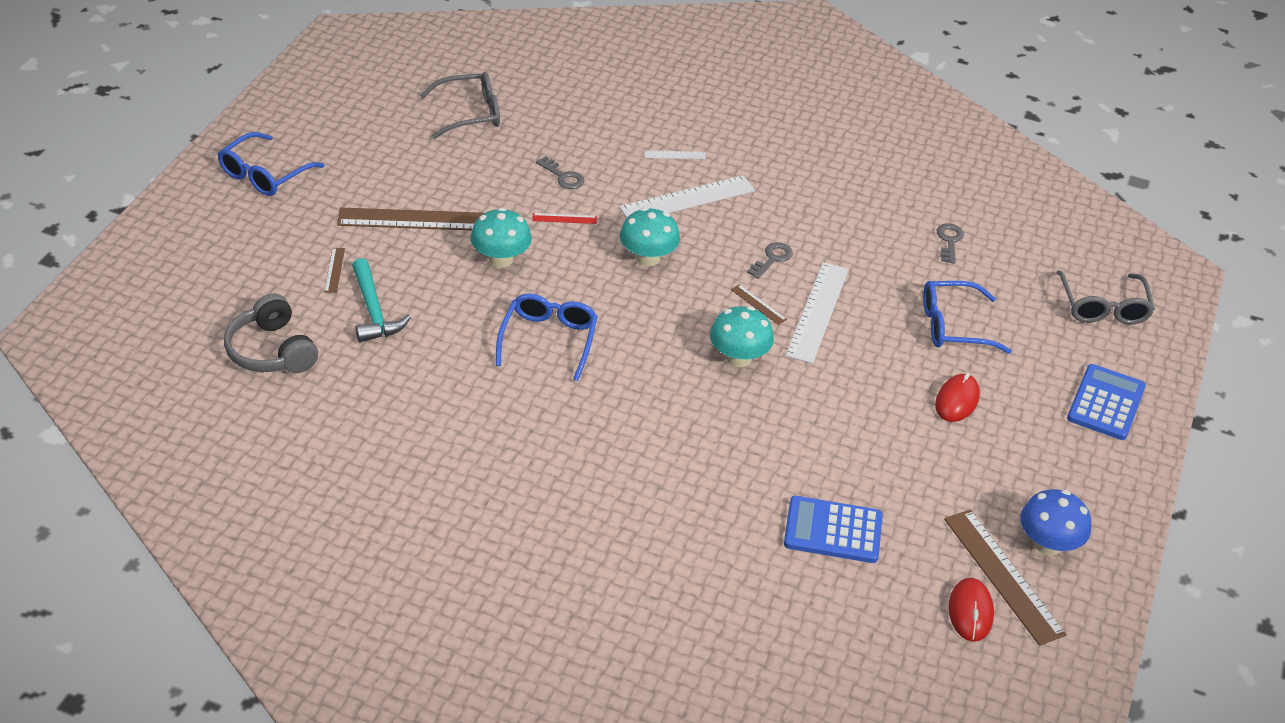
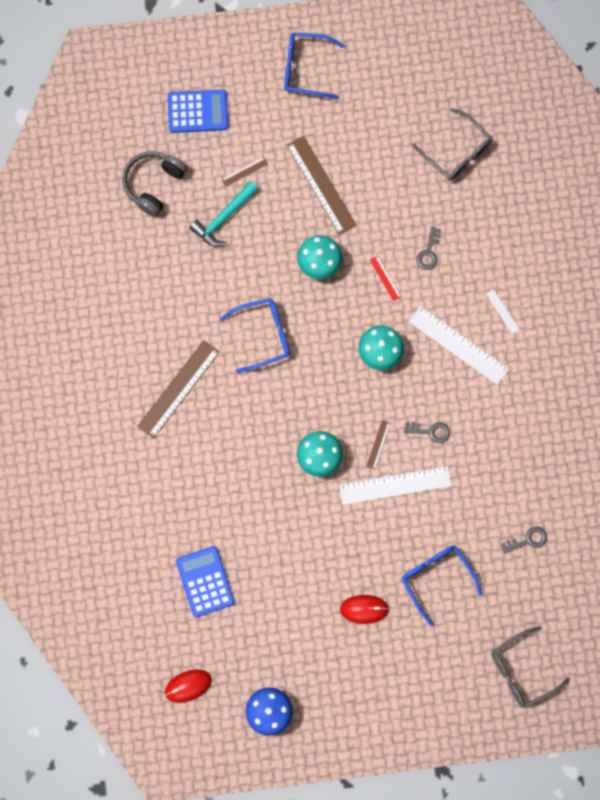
camera: 65 degrees right, 35 degrees up
brown ruler [944,510,1067,646] -> brown ruler moved to [137,340,220,438]
blue calculator [1067,364,1146,440] -> blue calculator moved to [168,90,228,133]

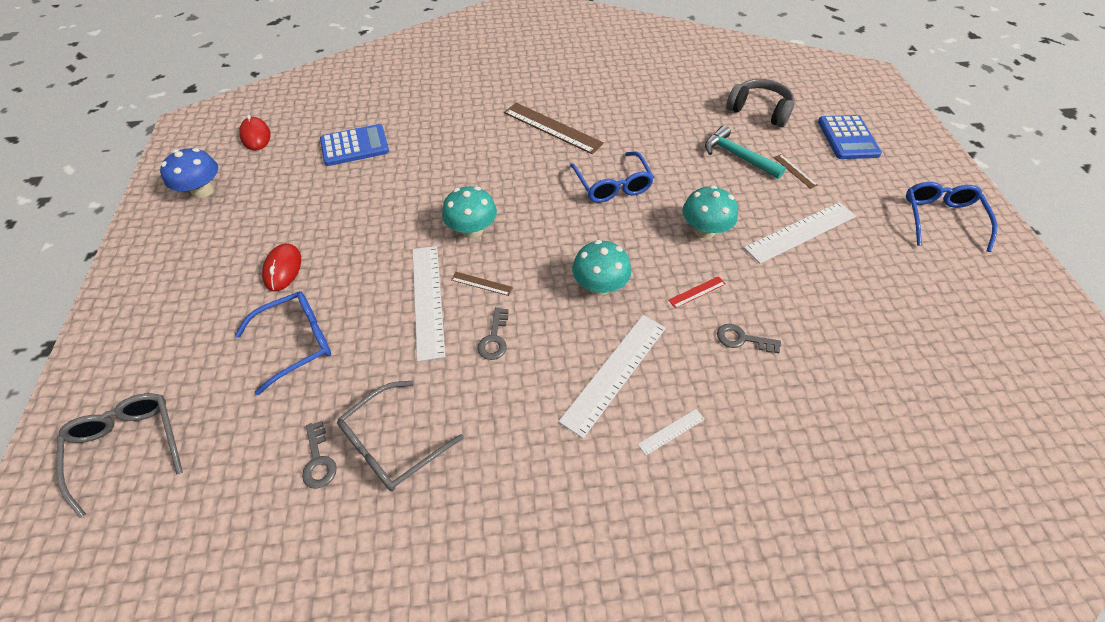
camera: 90 degrees right, 25 degrees down
brown ruler [286,136,357,235] -> white ruler [744,202,856,264]
grey glasses [412,108,492,181] -> grey glasses moved to [337,380,464,491]

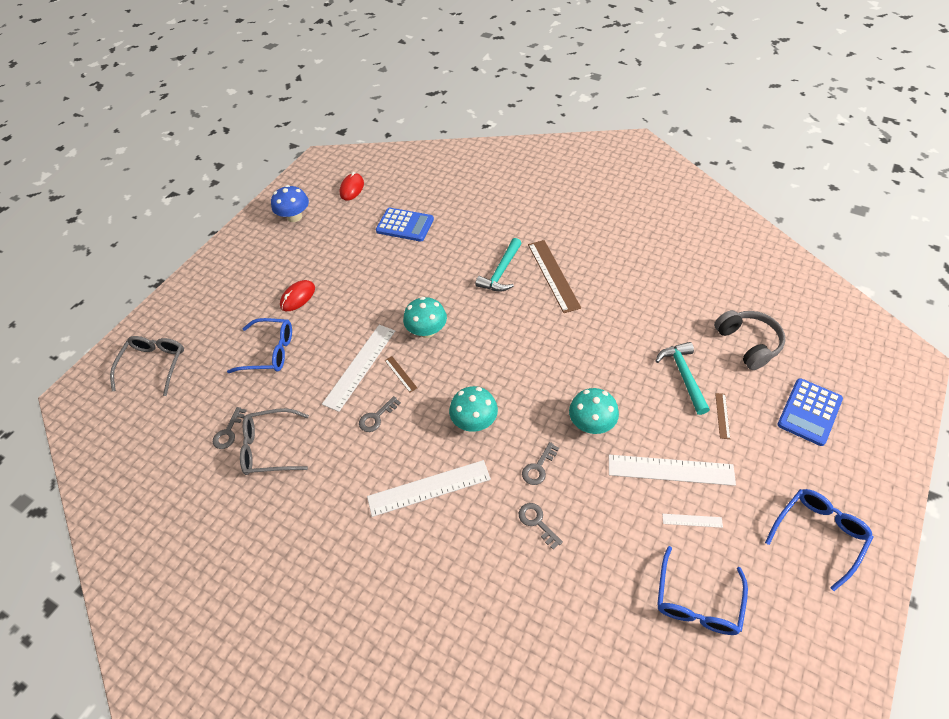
camera: 40 degrees right, 0 degrees up
blue glasses [570,151,654,203] -> blue glasses moved to [657,546,748,635]
white ruler [638,409,705,455] -> white ruler moved to [662,514,723,528]
red ruler [668,276,725,308] -> grey key [522,442,559,485]
none -> turquoise hammer [475,238,522,291]

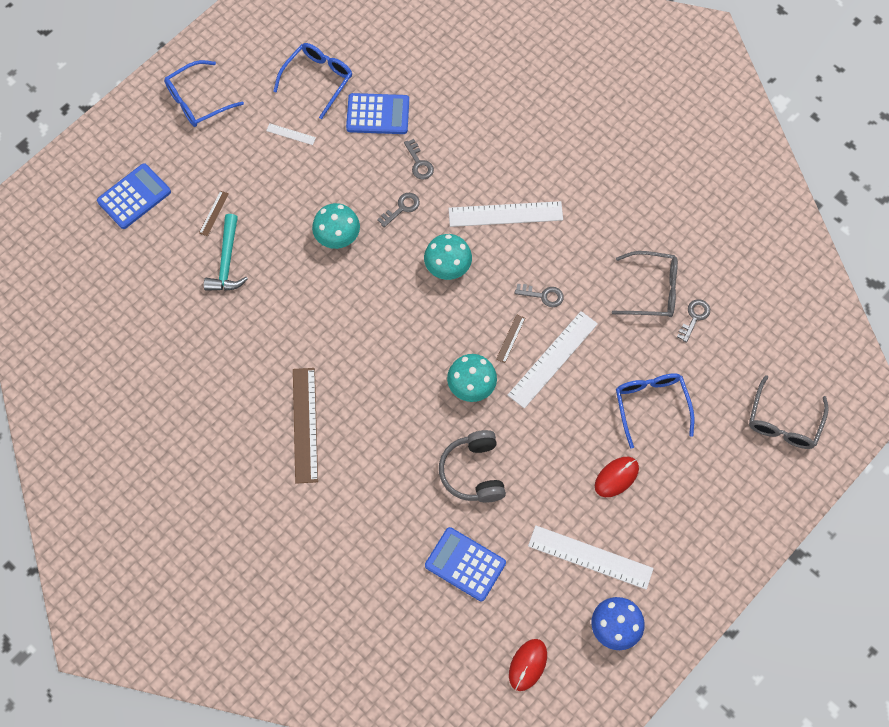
camera: 170 degrees left, 15 degrees up
blue glasses [227,318,292,373] -> blue glasses turned 60 degrees clockwise [616,373,695,449]
grey key [359,396,401,432] -> grey key turned 45 degrees clockwise [515,284,564,307]
brown ruler [385,356,417,393] -> brown ruler turned 45 degrees clockwise [496,314,525,363]
turquoise hammer [475,238,522,291] -> none
white ruler [609,455,736,486] -> white ruler moved to [528,525,654,590]
grey headphones [714,310,785,370] -> grey headphones moved to [439,430,506,503]
none -> blue calculator [346,93,409,134]

